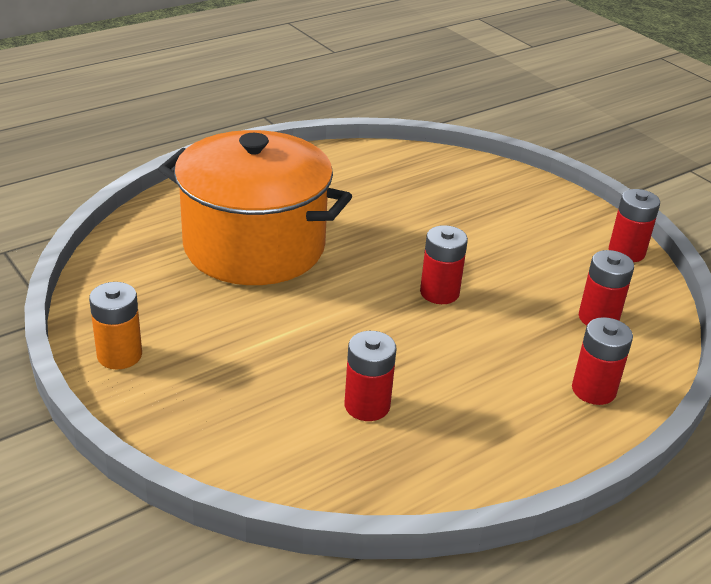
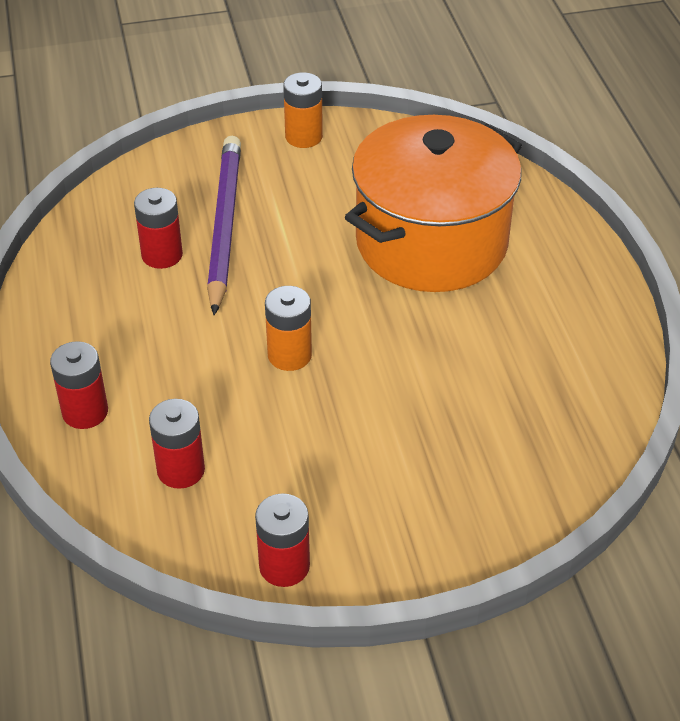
camera: 115 degrees right, 10 degrees up
red battery [420,225,468,304] -> orange battery [265,286,312,371]
none -> purple pencil [207,136,241,315]

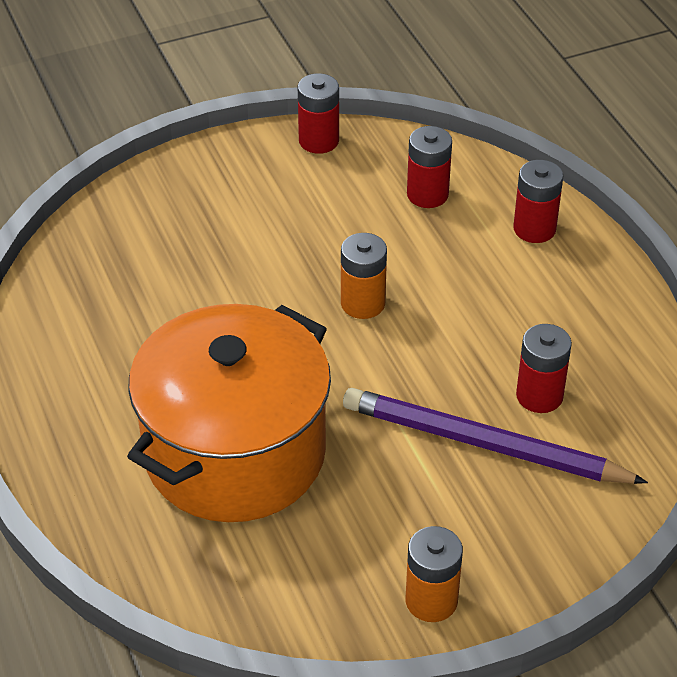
camera: 170 degrees right, 0 degrees up
purple pencil [207,136,241,315] -> purple pencil turned 120 degrees clockwise [343,388,648,484]

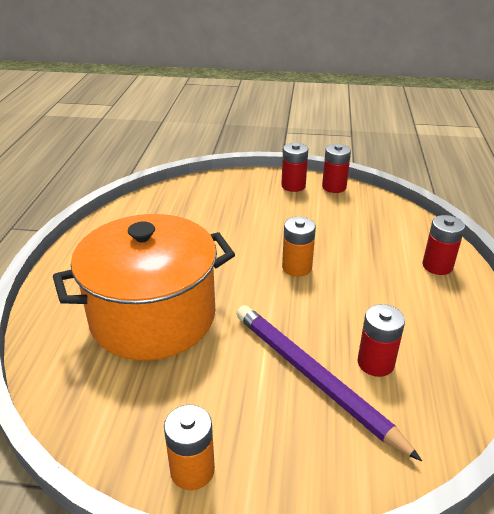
camera: 30 degrees right, 10 degrees down
red battery [407,126,452,208] -> red battery moved to [281,143,308,192]

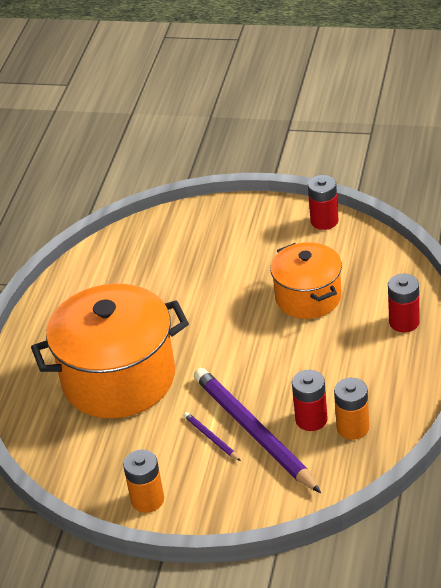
camera: 10 degrees right, 5 degrees up
red battery [281,143,308,192] -> none
orange battery [282,217,316,277] -> orange battery moved to [334,378,369,440]
none -> purple pencil [184,412,241,461]
none -> orange pot [270,242,342,319]

